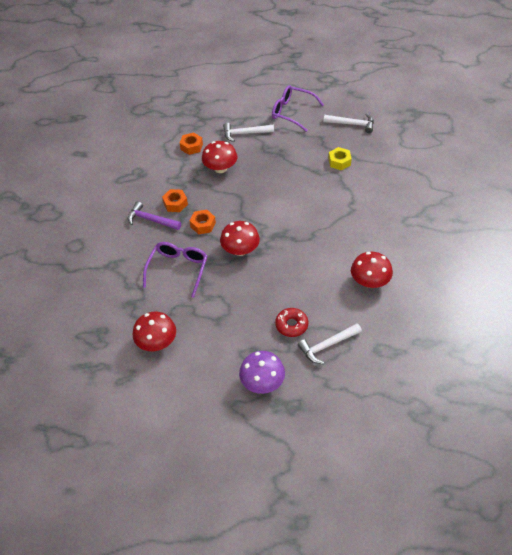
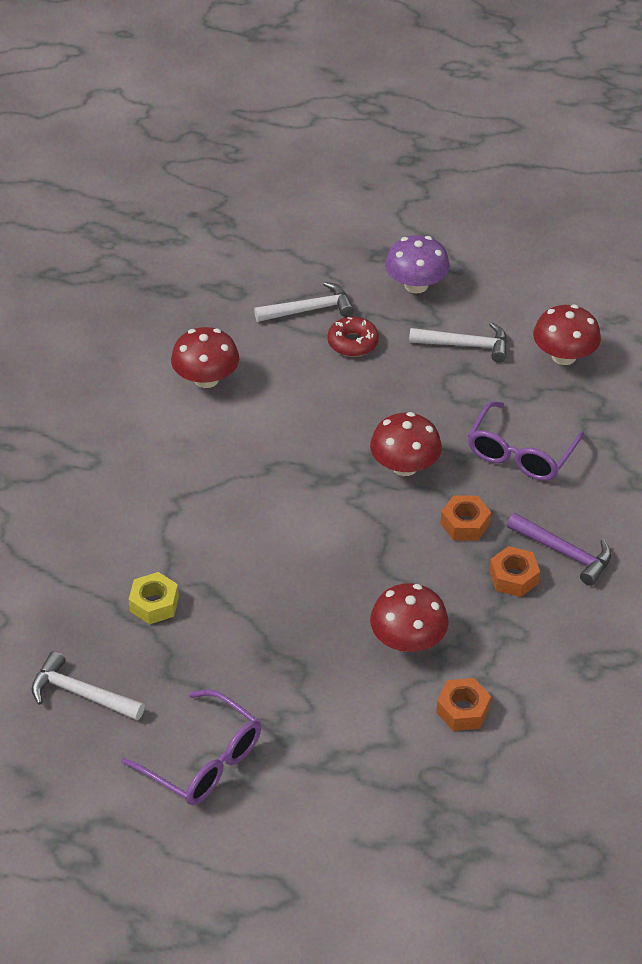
camera: 170 degrees left, 5 degrees down
white hammer [223,123,274,142] -> white hammer moved to [409,323,507,363]

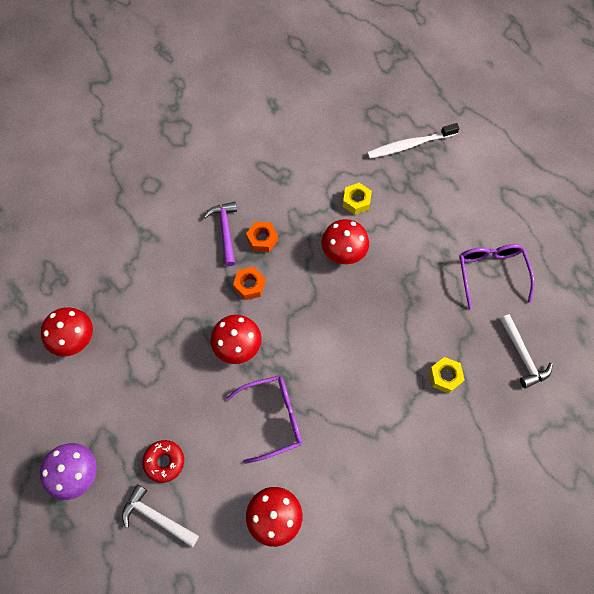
camera: 135 degrees left, 20 degrees up
white hammer [409,323,507,363] -> none
orange nut [436,678,491,731] -> yellow nut [342,183,372,215]
purple glasses [468,401,584,481] -> purple glasses moved to [226,376,302,464]
none -> white toothbrush [367,123,459,159]

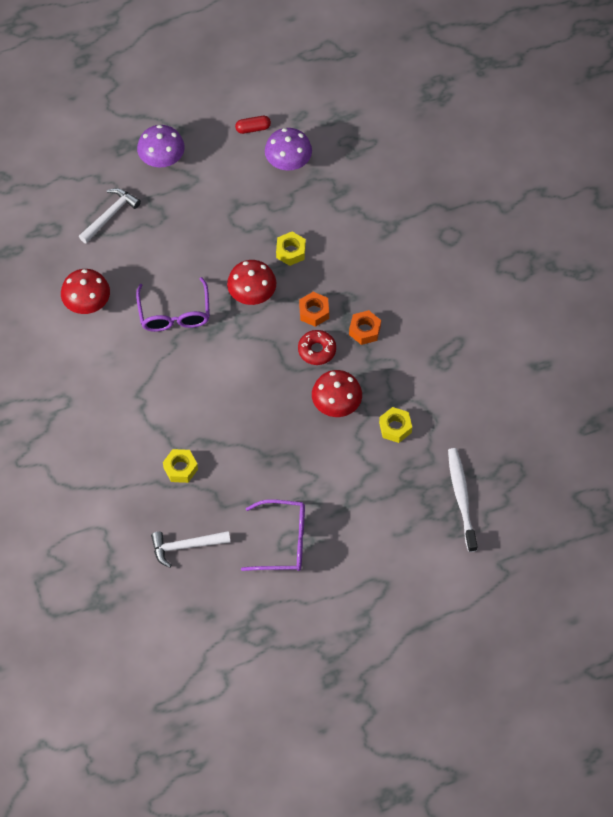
camera: 100 degrees right, 5 degrees down
red mushroom [41,307,93,357] -> purple mushroom [265,128,312,170]
red donut [142,440,184,483] -> red donut moved to [298,330,336,365]
purple hammer [204,202,237,266] -> none
none -> red capsule [235,116,271,134]
none -> yellow nut [276,232,306,266]

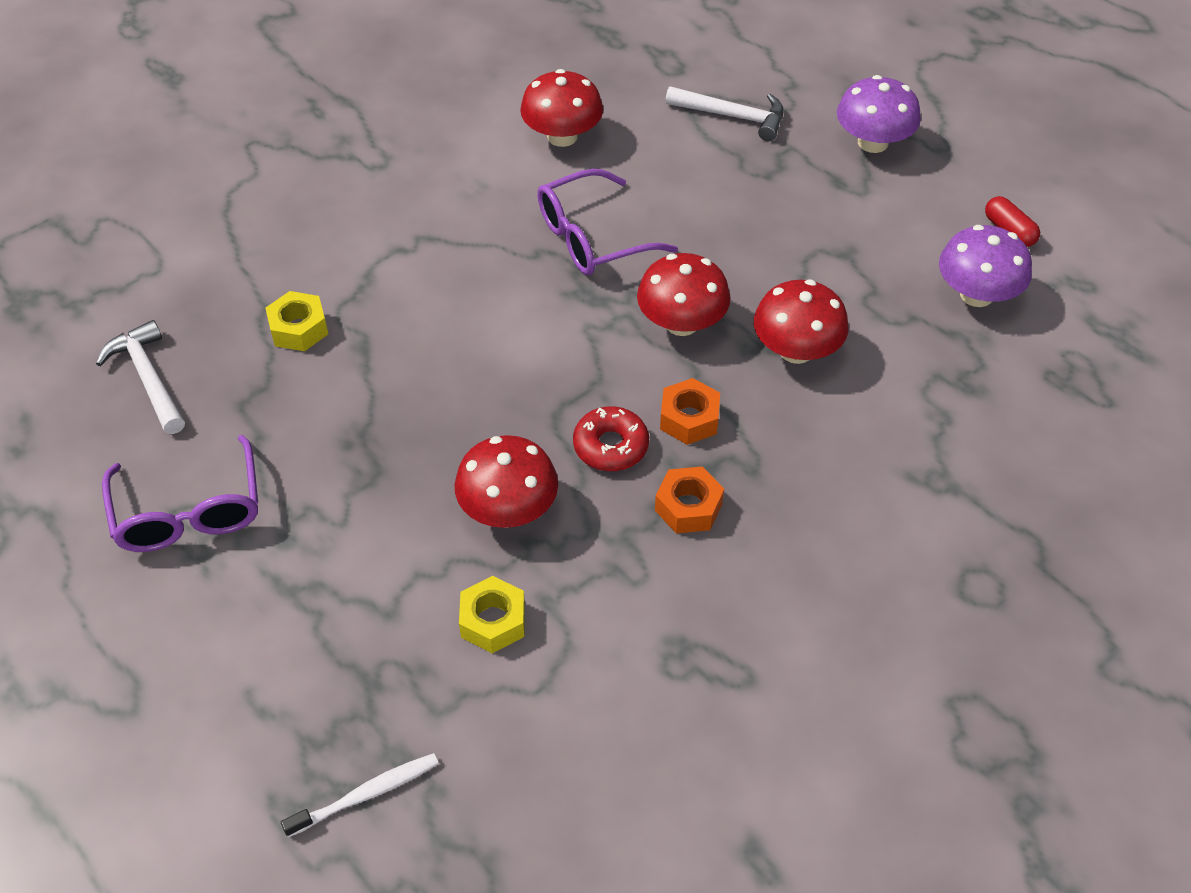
camera: 70 degrees right, 10 degrees down
yellow nut [276,232,306,266] -> red mushroom [754,279,849,364]
white toothbrush [448,448,477,552] -> white toothbrush [281,753,439,837], size x0.64

